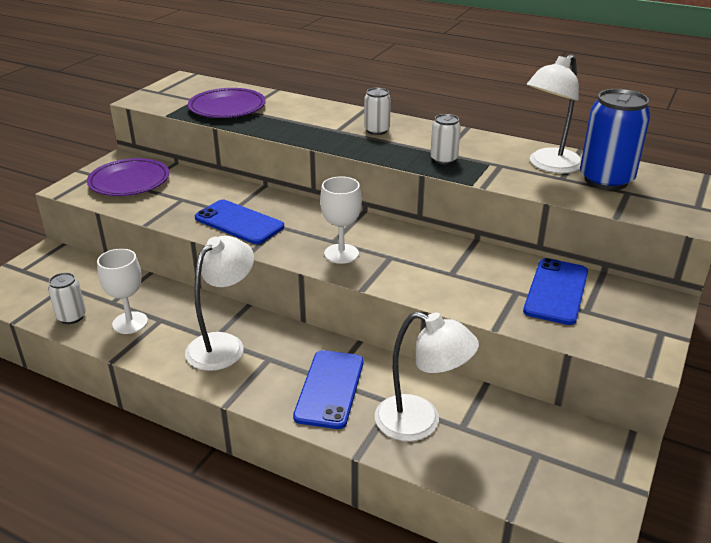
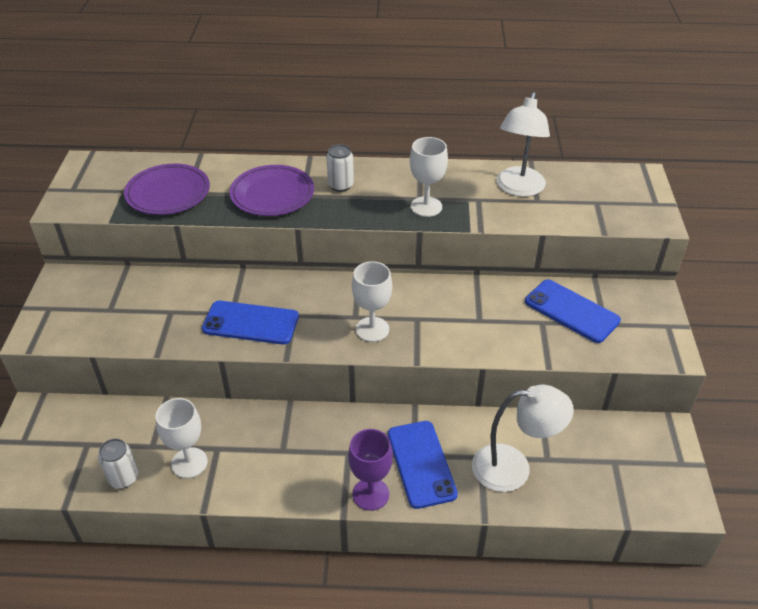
camera: 25 degrees left, 10 degrees up
purple plate [87,158,169,196] -> purple plate moved to [229,165,314,216]
white lamp [185,236,254,371] -> none
white can [430,114,461,165] -> white goblet [410,137,448,217]
blue phone [523,258,588,325] -> blue phone turned 45 degrees counterclockwise [525,279,621,343]
blue can [580,89,651,190] -> none
none -> purple goblet [348,429,393,511]

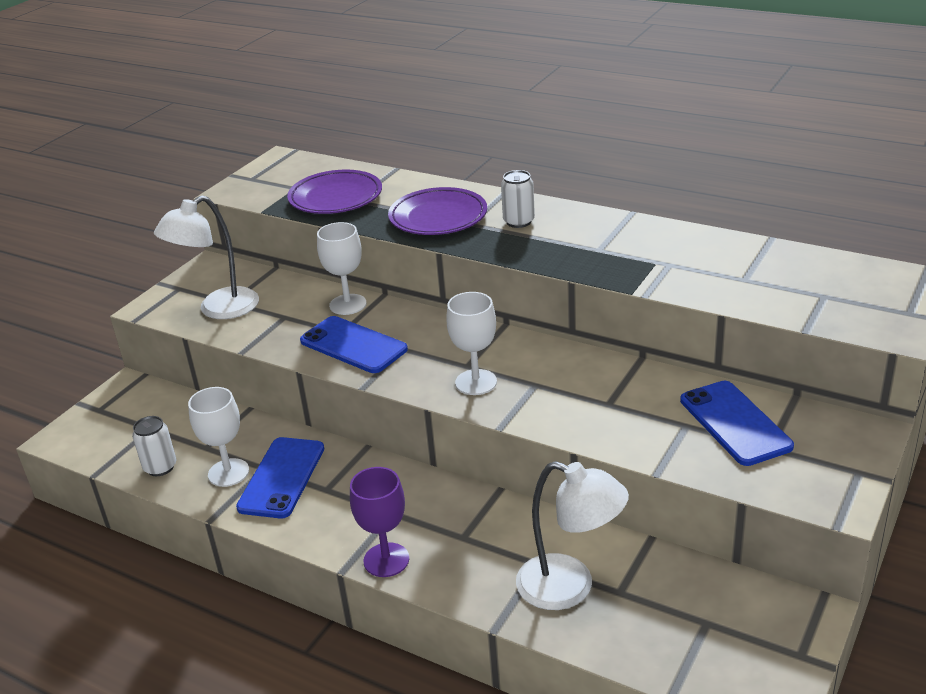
camera: 30 degrees right, 10 degrees down
blue phone [388,421,458,509] -> blue phone moved to [236,437,324,518]
white goblet [410,137,448,217] -> white goblet moved to [317,222,367,315]
white lamp [496,92,550,197] -> white lamp moved to [154,196,259,319]

